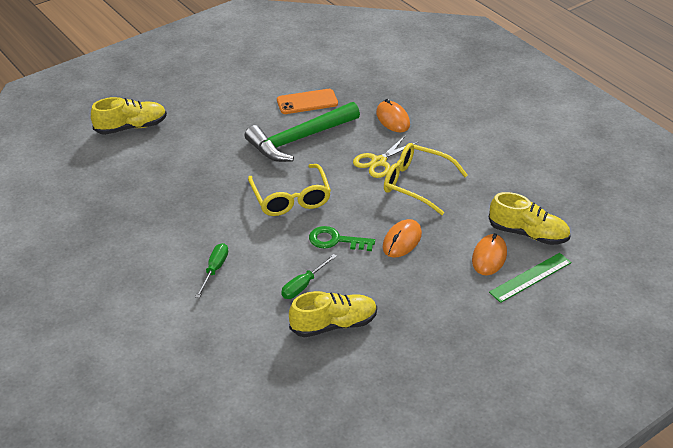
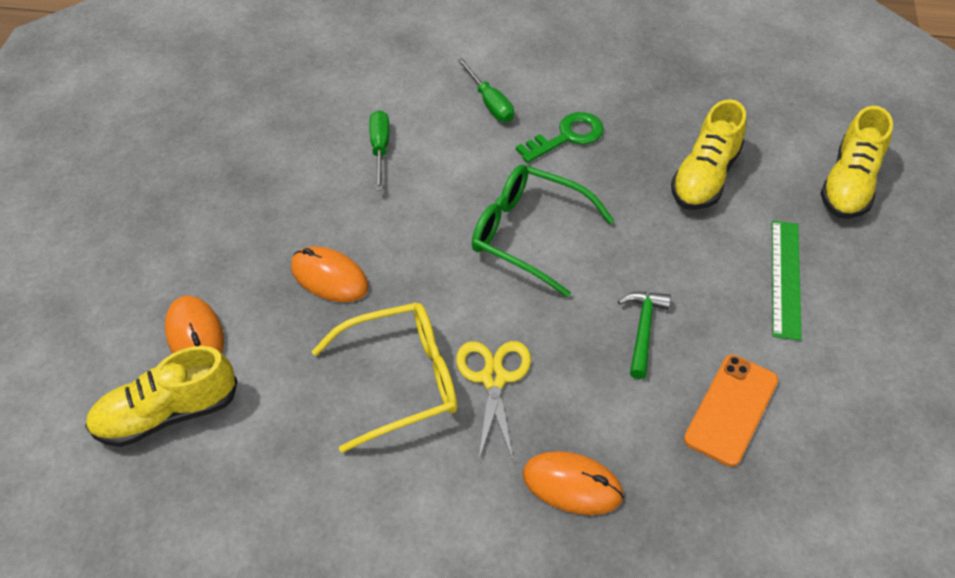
camera: 135 degrees right, 10 degrees up
green hammer [245,102,360,162] -> green hammer [618,292,671,379], size x0.47
yellow glasses [248,164,331,216] -> green glasses [472,165,615,298]
yellow shoe [289,291,377,337] -> yellow shoe moved to [671,99,746,210]
green key [309,226,375,251] -> green key moved to [516,112,604,163]
orange mouse [383,219,422,257] -> orange mouse turned 45 degrees counterclockwise [291,246,369,302]
green ruler [489,253,572,303] -> green ruler moved to [772,221,802,341]

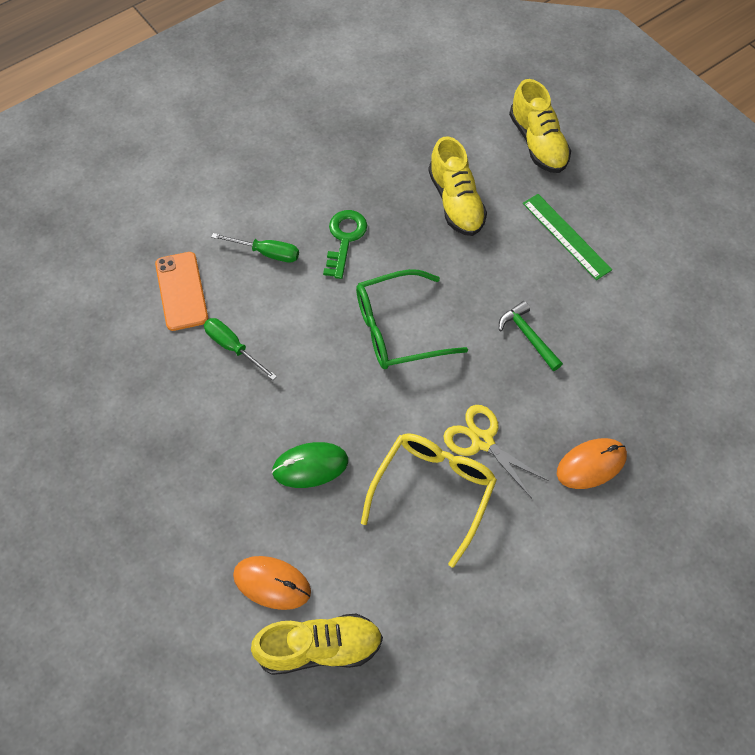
camera: 45 degrees left, 10 degrees up
yellow shoe [85,346,238,447] -> yellow shoe turned 120 degrees counterclockwise [251,613,383,675]
orange mouse [291,246,369,302] -> green mouse [272,442,348,488]
orange phone [684,355,778,467] -> orange phone moved to [155,252,208,331]

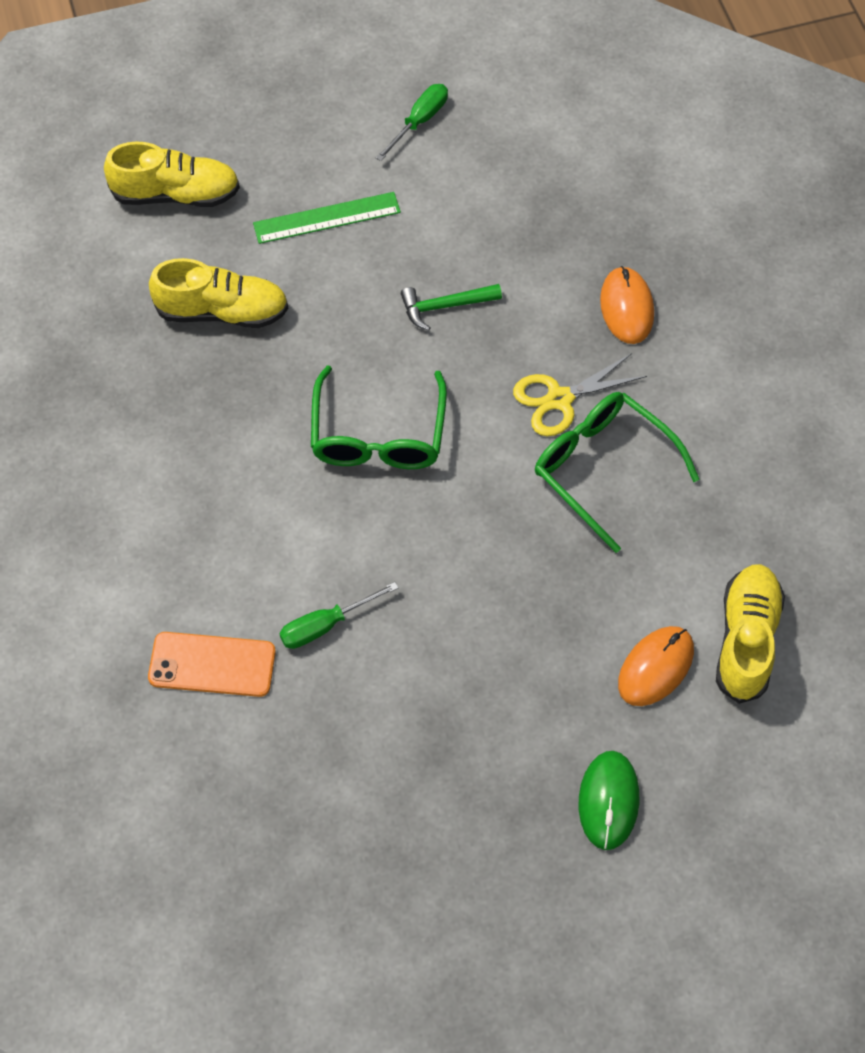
camera: 70 degrees left, 0 degrees up
green screwdriver [211,233,299,263] -> green screwdriver moved to [376,84,448,161]
green mouse [272,442,348,488] -> green mouse moved to [579,751,639,850]
green key [323,210,367,279] -> none
yellow glasses [361,433,497,568] -> green glasses [535,392,700,553]

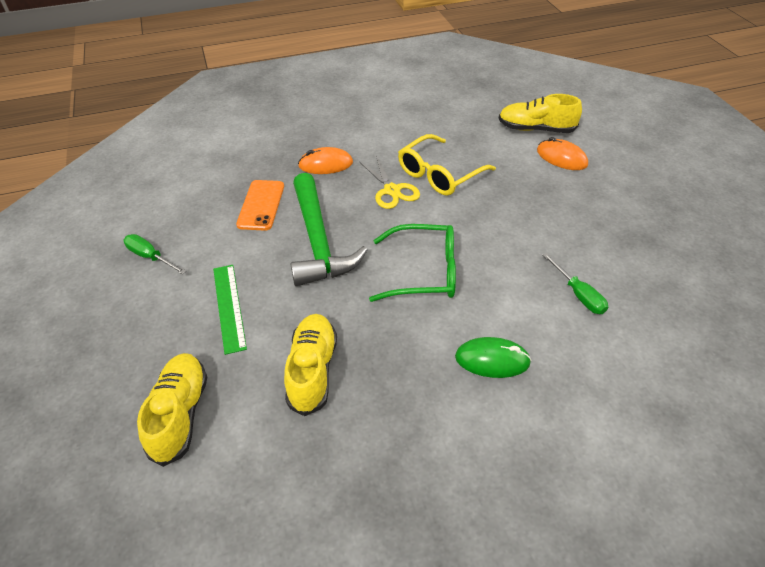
camera: 90 degrees left, 15 degrees down
orange phone [148,632,276,697] -> orange phone moved to [236,180,284,231]
green hammer [401,284,502,331] -> green hammer [290,173,368,286], size x2.14
green glasses [535,392,700,553] -> yellow glasses [398,134,496,195]
green mouse [579,751,639,850] -> green mouse moved to [455,337,531,378]

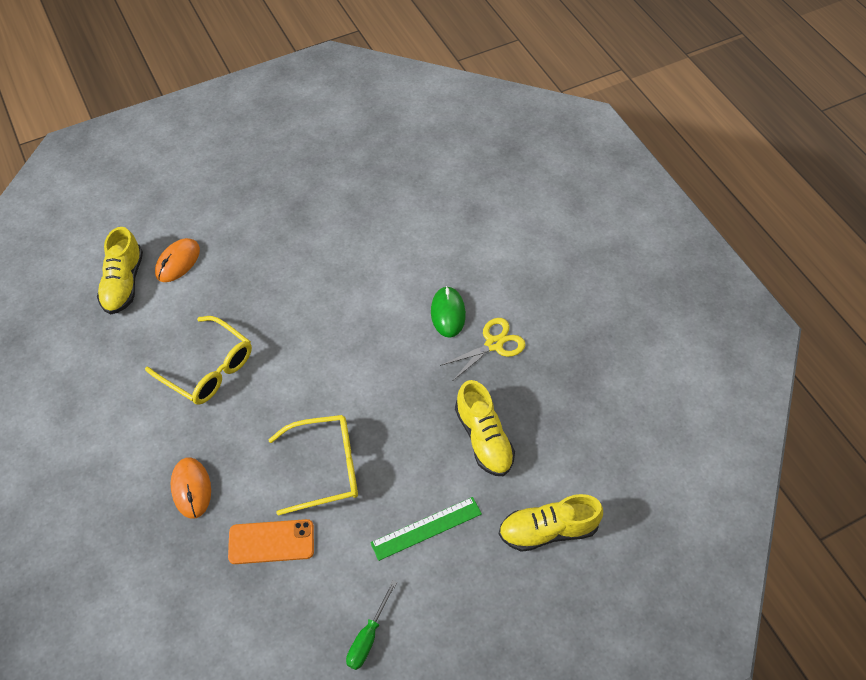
camera: 100 degrees left, 10 degrees up
yellow shoe [284,314,337,416] -> yellow shoe turned 105 degrees counterclockwise [455,380,515,476]
green hammer [290,173,368,286] -> yellow glasses [268,415,358,516]
yellow scissors [360,156,420,209] -> yellow scissors moved to [440,318,526,380]
green glasses [369,224,456,302] -> none
green screwdriver [542,253,608,314] -> none

